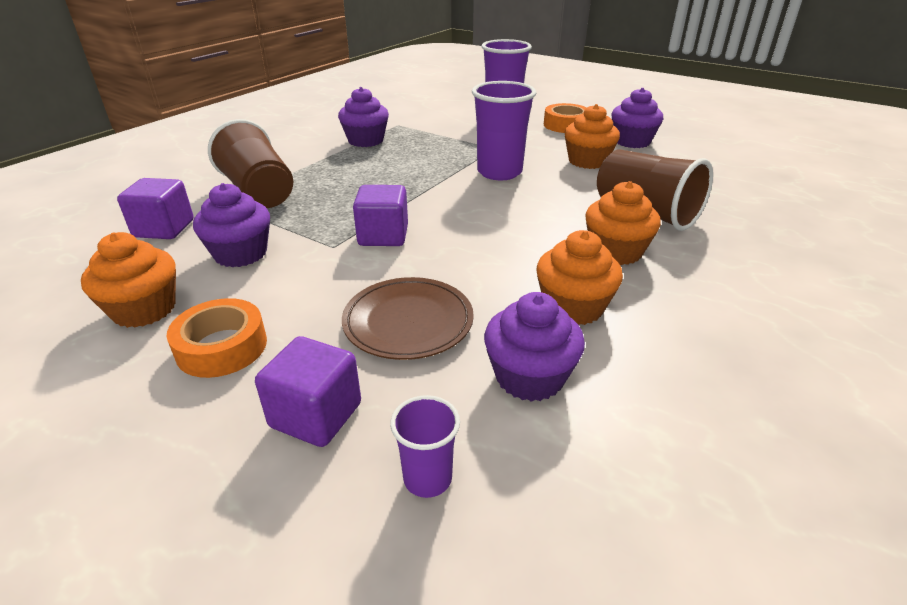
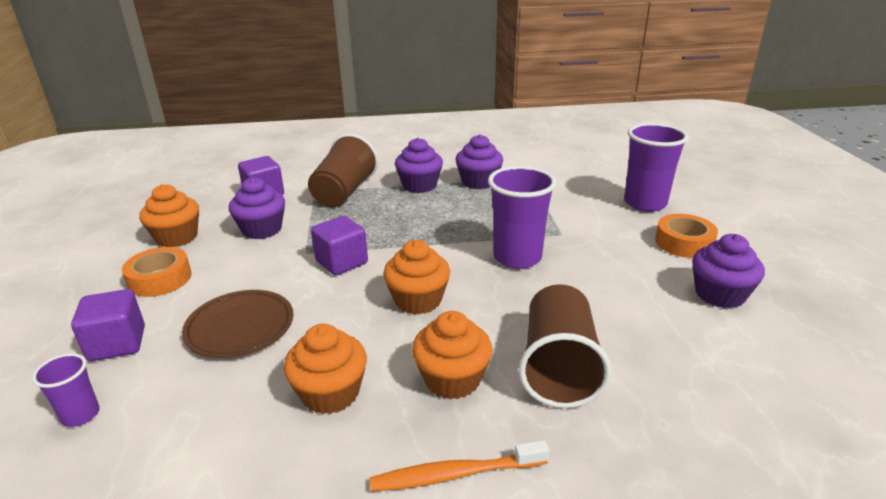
camera: 50 degrees right, 5 degrees down
purple cupcake [484,292,585,402] -> purple cupcake moved to [395,138,443,193]
orange cupcake [565,104,620,169] -> orange cupcake moved to [383,240,450,315]
none -> orange toothbrush [369,440,549,491]

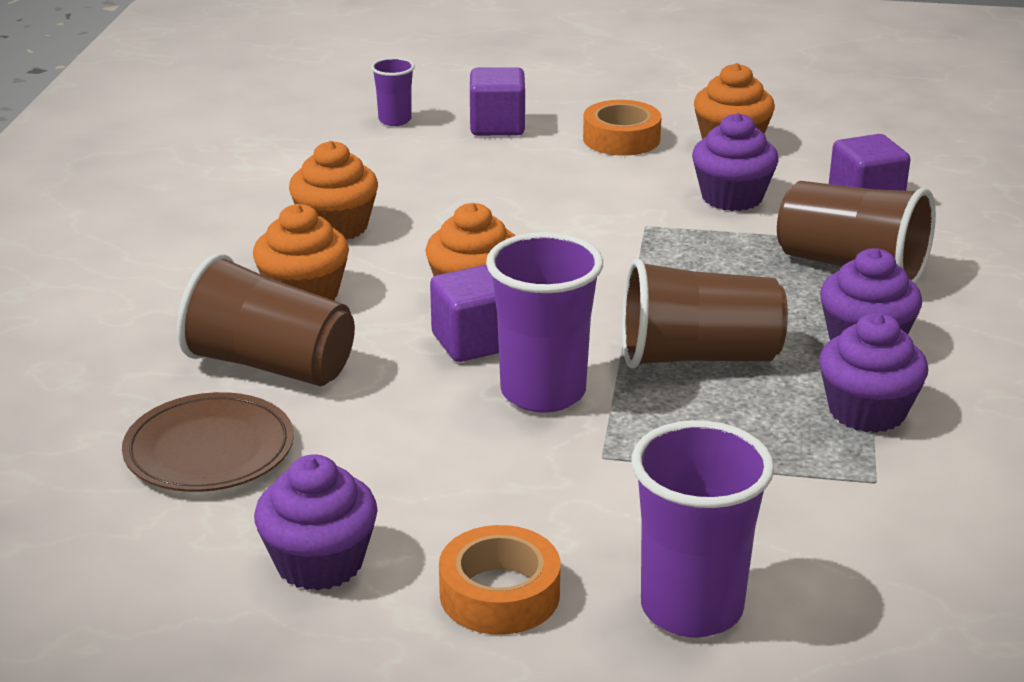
camera: 105 degrees right, 0 degrees up
brown plate [182,290,293,358] -> brown plate moved to [122,392,294,492]
purple cube [311,216,368,276] -> purple cube moved to [430,265,499,362]
orange toothbrush [369,440,549,491] -> none
none -> brown cup [622,258,788,369]

